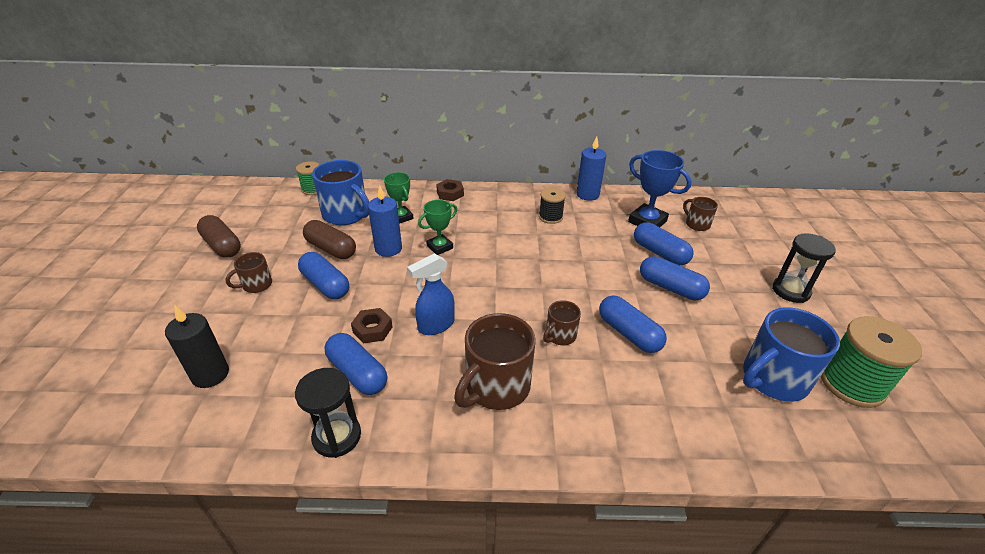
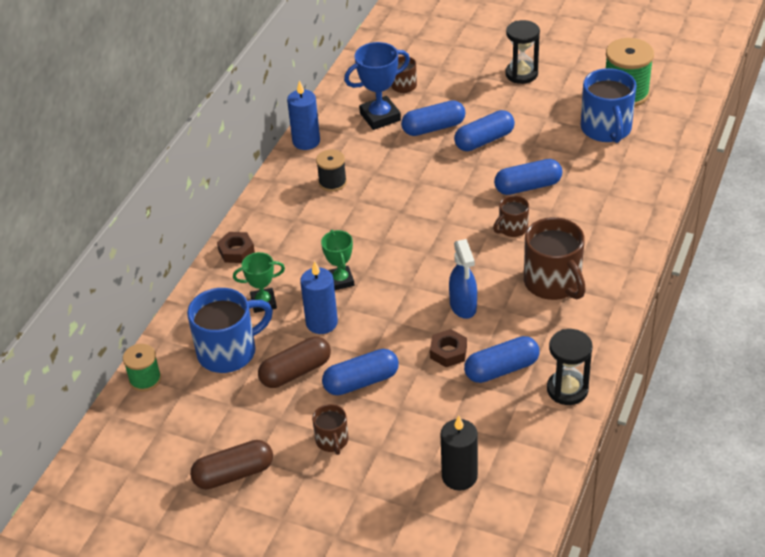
camera: 65 degrees left, 5 degrees up
brown mug [543,300,581,345] -> brown mug turned 75 degrees clockwise [493,195,529,237]

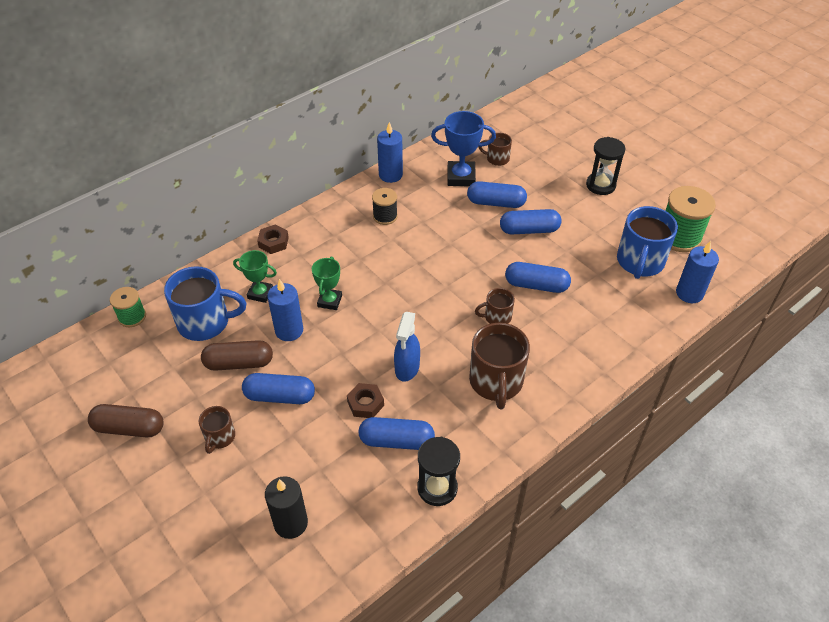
camera: 25 degrees right, 5 degrees up
none -> blue candle [676,241,719,303]

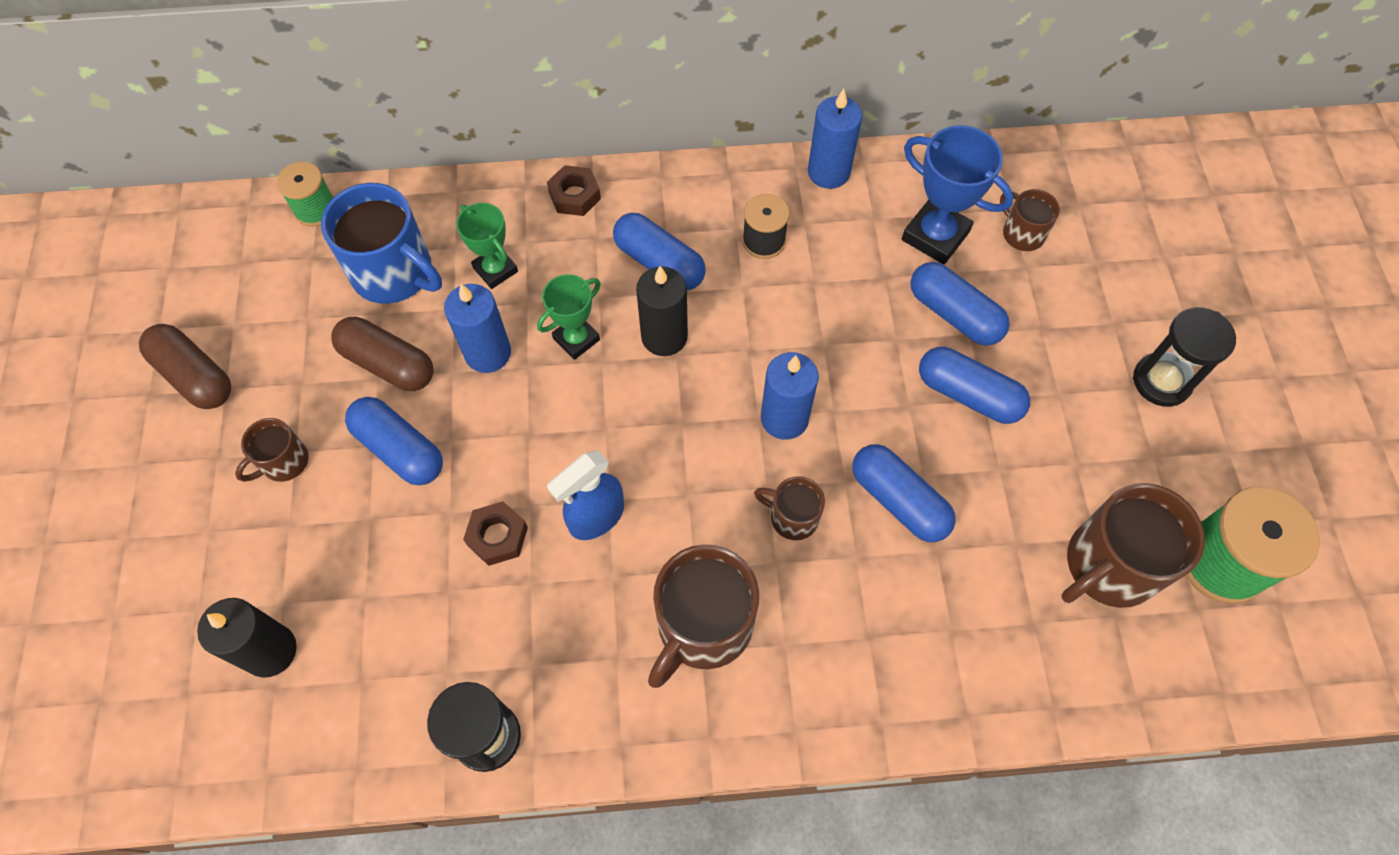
camera: 35 degrees right, 15 degrees up
blue capsule [359,417,435,450] -> blue capsule moved to [613,213,706,290]
blue mug [617,206,678,279] -> brown mug [1061,483,1205,608]
blue candle [676,241,719,303] -> blue candle moved to [761,352,819,440]
none -> black candle [636,266,688,356]

